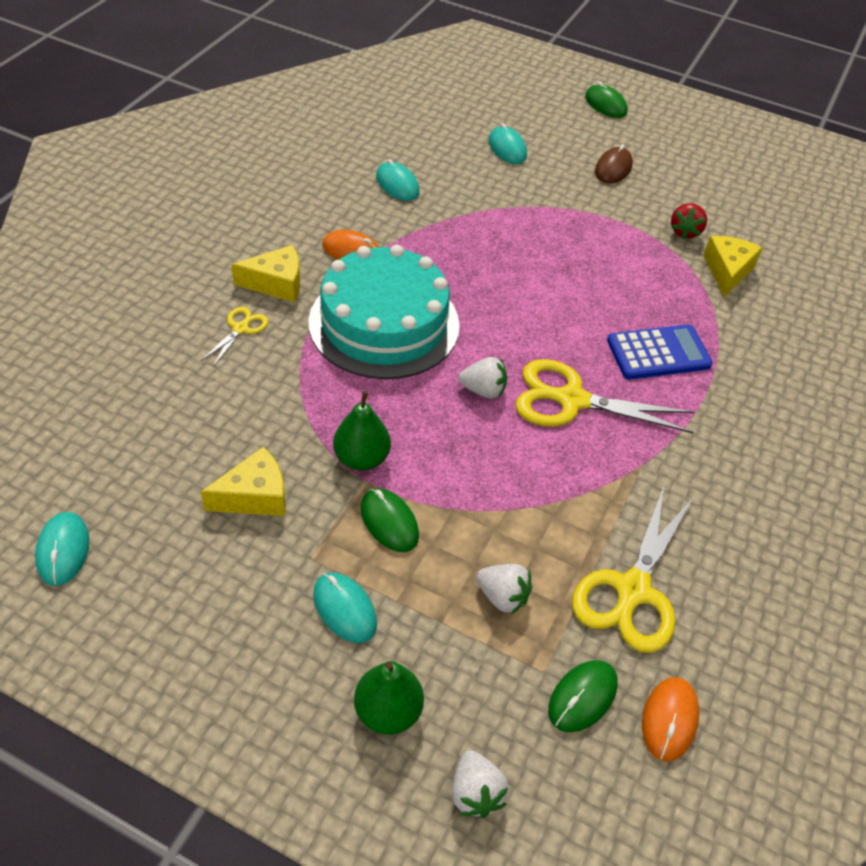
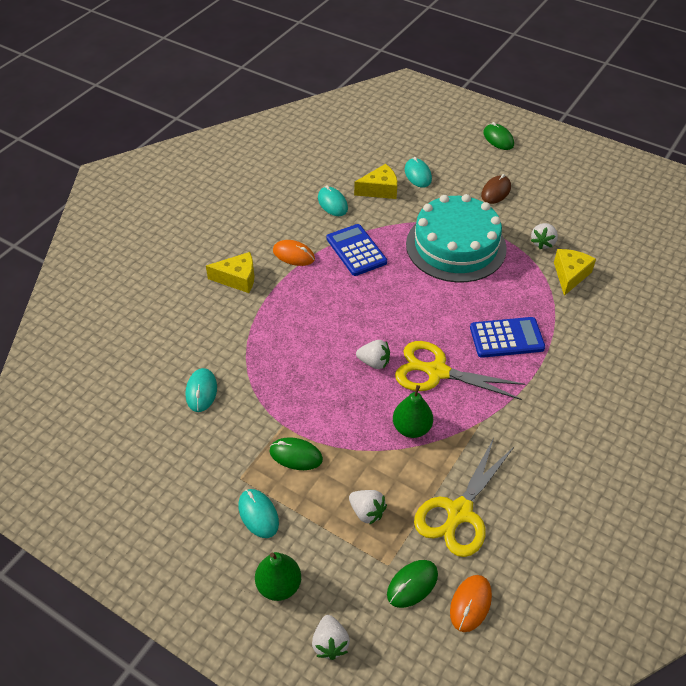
camera: 10 degrees right, 0 degrees up
turquoise mouse [35,512,89,586] -> turquoise mouse moved to [186,368,217,412]
yellow scissors [201,307,269,367] -> none
yellow cheese [201,447,286,516] -> yellow cheese moved to [354,164,397,199]
turquoise cake [308,245,460,379] -> turquoise cake moved to [406,194,507,282]
green pear [333,391,391,471] -> green pear moved to [393,385,433,438]
green mouse [361,488,419,552] -> green mouse turned 45 degrees counterclockwise [269,437,323,470]
red strawberry [671,203,707,239] -> white strawberry [531,223,558,249]
none -> blue calculator [327,224,387,276]

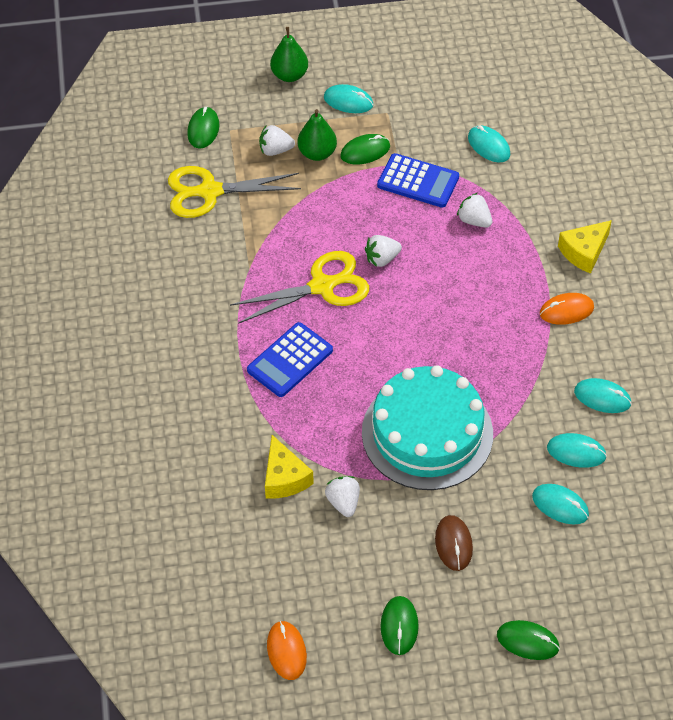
camera: 140 degrees right, 5 degrees up
white strawberry [312,615,350,660] -> white strawberry moved to [457,193,492,227]
blue calculator [327,224,387,276] -> blue calculator moved to [377,153,459,208]
yellow cheese [354,164,397,199] -> turquoise mouse [547,433,607,468]
green pear [393,385,433,438] -> green pear moved to [298,109,337,161]
yellow scissors [414,438,514,557] -> yellow scissors turned 90 degrees counterclockwise [168,166,301,218]
orange mouse [450,575,492,632] -> orange mouse moved to [267,621,307,680]
none -> green mouse [381,596,419,655]

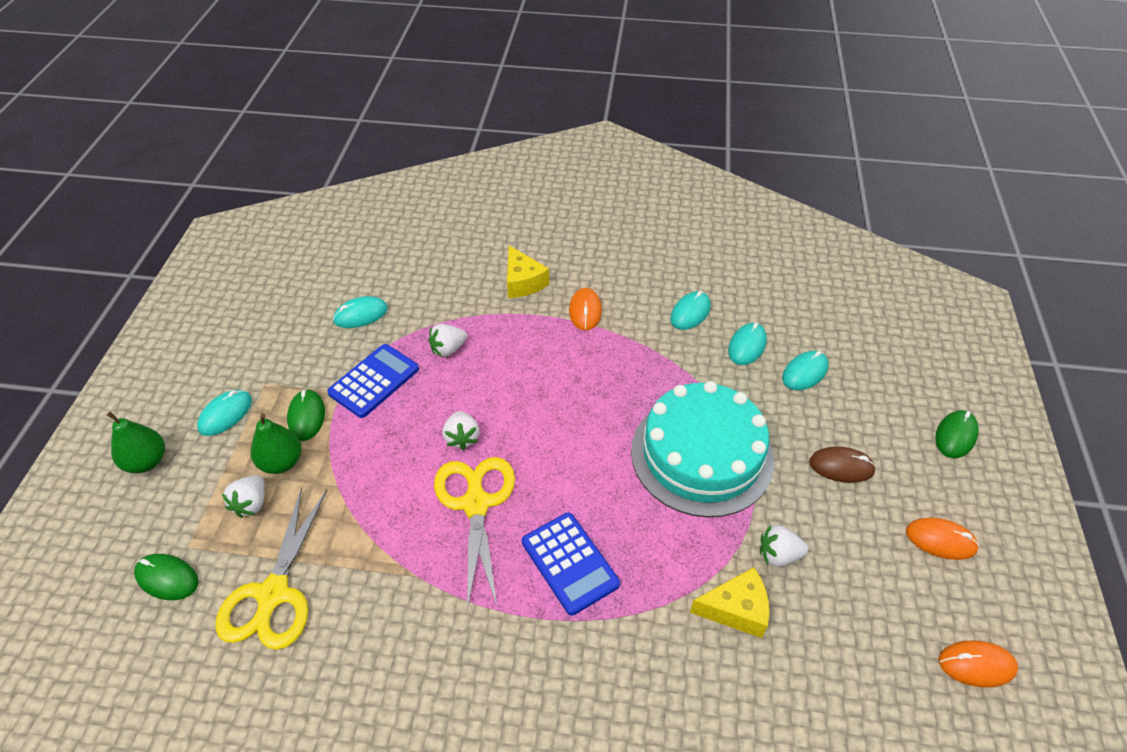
camera: 75 degrees left, 5 degrees down
green mouse [381,596,419,655] -> orange mouse [906,517,979,560]

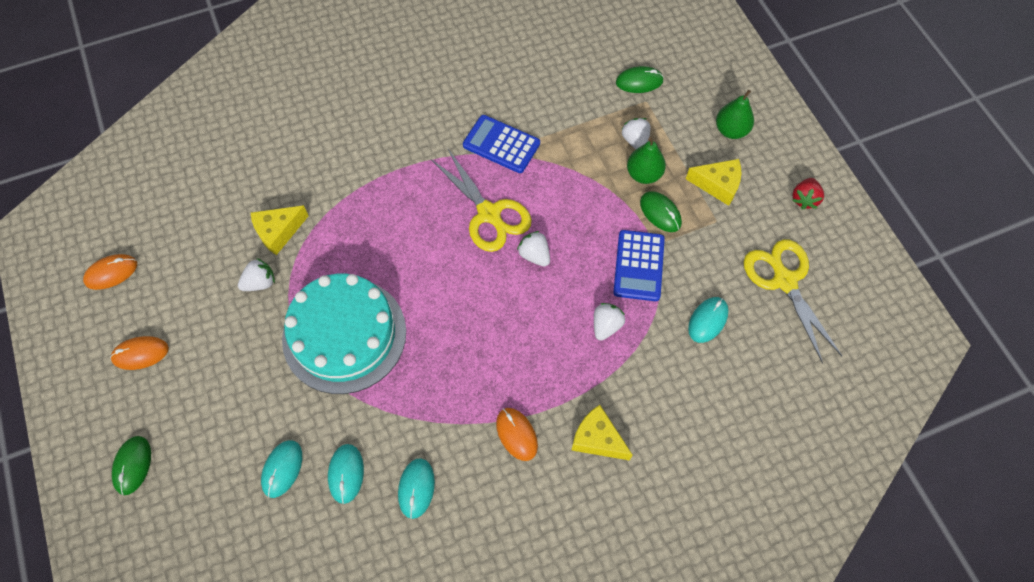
camera: 150 degrees right, 15 degrees up
turquoise mouse [197,390,252,436] -> yellow cheese [686,159,741,206]
yellow scissors [216,487,327,650] -> yellow scissors moved to [744,239,842,364]
blue calculator [522,512,620,616] -> blue calculator moved to [463,115,540,173]
brown mouse [809,446,876,483] -> none
none -> red strawberry [792,178,824,209]

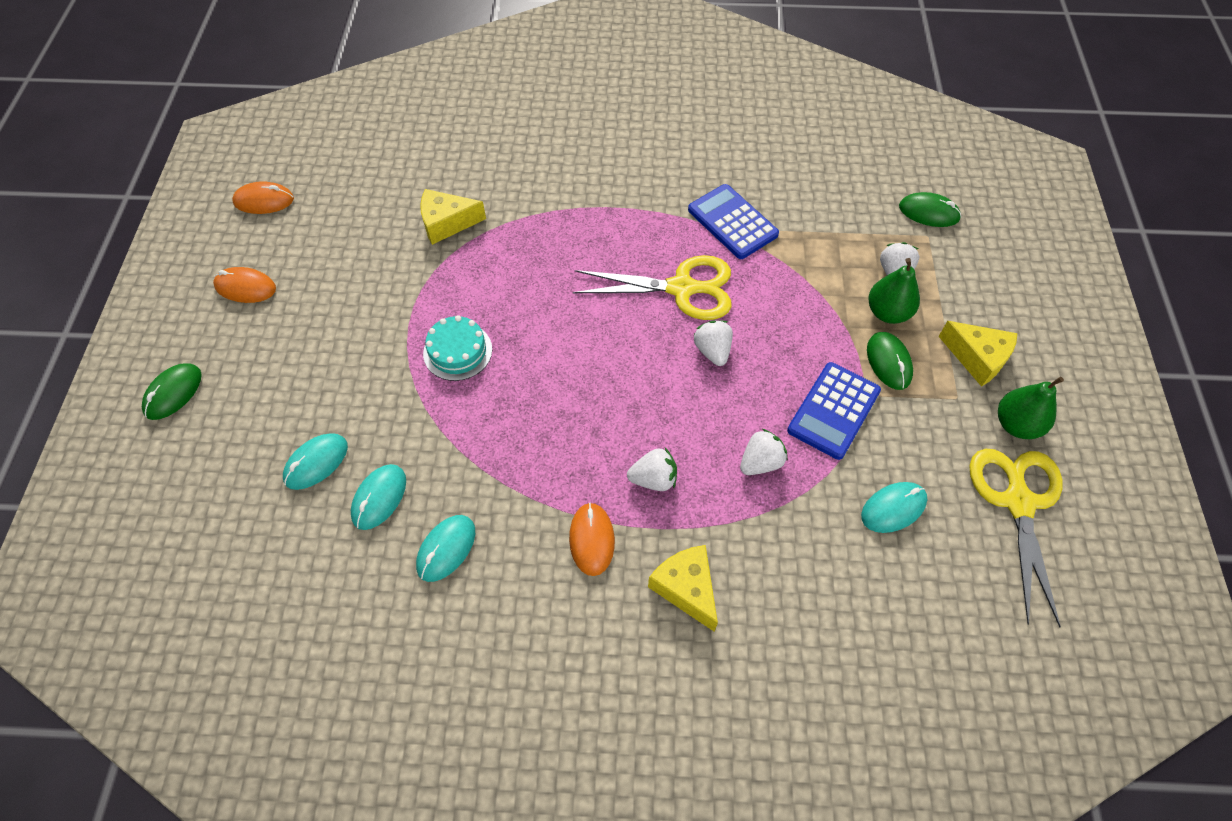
camera: 25 degrees right, 5 degrees down
white strawberry [238,258,275,291] -> white strawberry moved to [627,448,677,491]
turquoise cake [282,274,406,394] -> turquoise cake [423,315,492,381], size x0.46
yellow scissors [431,149,532,252] -> yellow scissors turned 75 degrees counterclockwise [573,255,732,320]
green pear [716,90,754,139] -> green pear moved to [998,377,1064,439]
red strawberry [792,178,824,209] -> none

